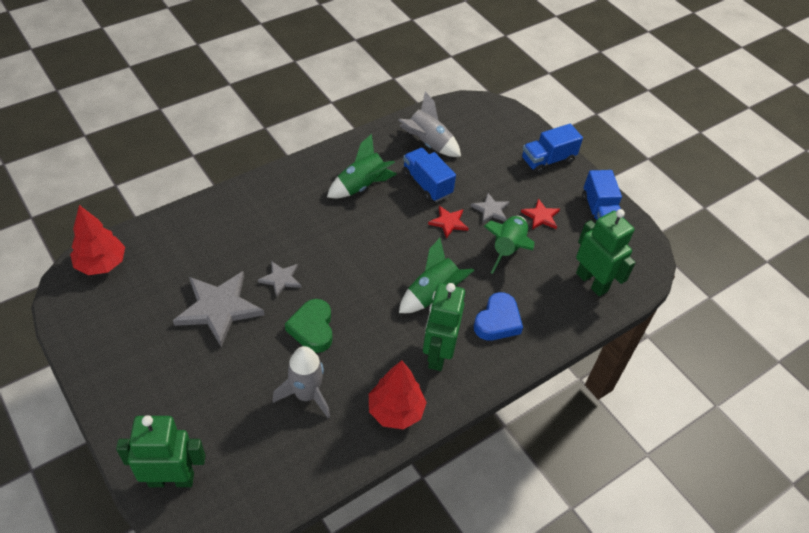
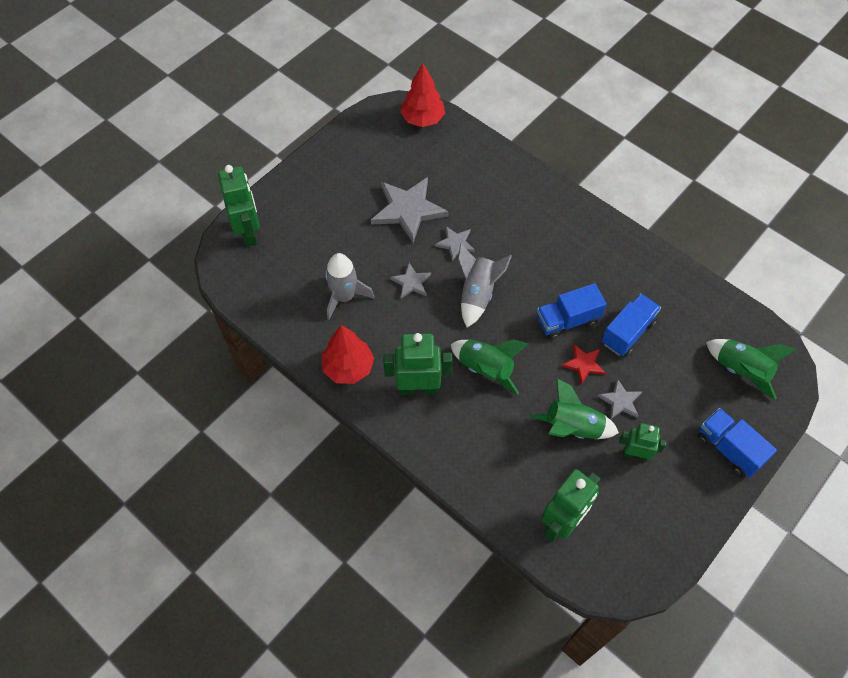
camera: 80 degrees right, 10 degrees up
green heart [285,299,332,353] -> grey star [390,263,431,299]
green rocket [327,134,397,198] -> green rocket moved to [706,339,797,400]
grey rocket [398,91,461,157] -> grey rocket moved to [458,244,512,327]
blue heart [474,292,523,341] -> none
red star [521,199,560,230] -> green robot [619,423,667,461]
blue truck [582,170,624,223] -> blue truck moved to [537,283,607,340]

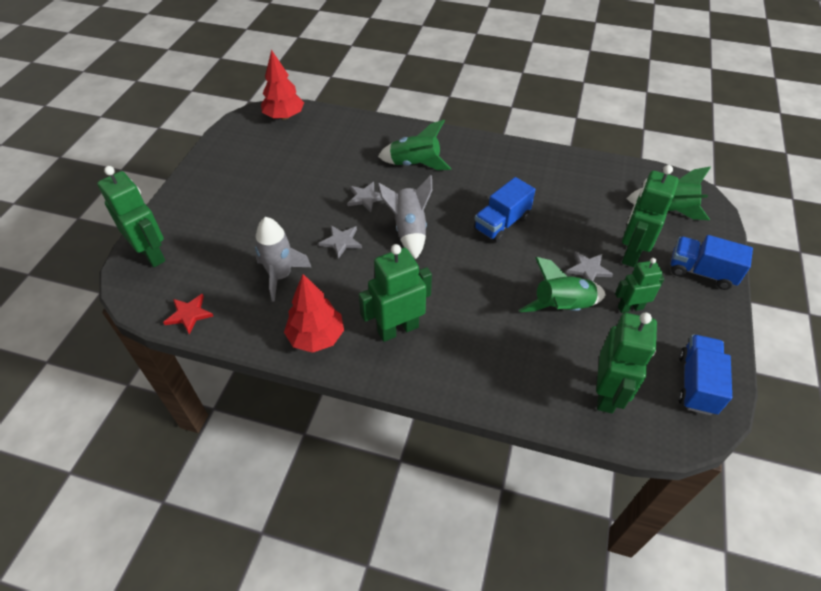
camera: 25 degrees left, 10 degrees down
grey star [371,177,449,243] -> none
green rocket [451,339,528,395] -> green rocket moved to [378,120,452,170]
red star [561,344,606,384] -> red star moved to [163,294,213,335]
blue truck [602,293,661,356] -> blue truck moved to [678,334,732,415]
none -> green robot [622,165,679,267]

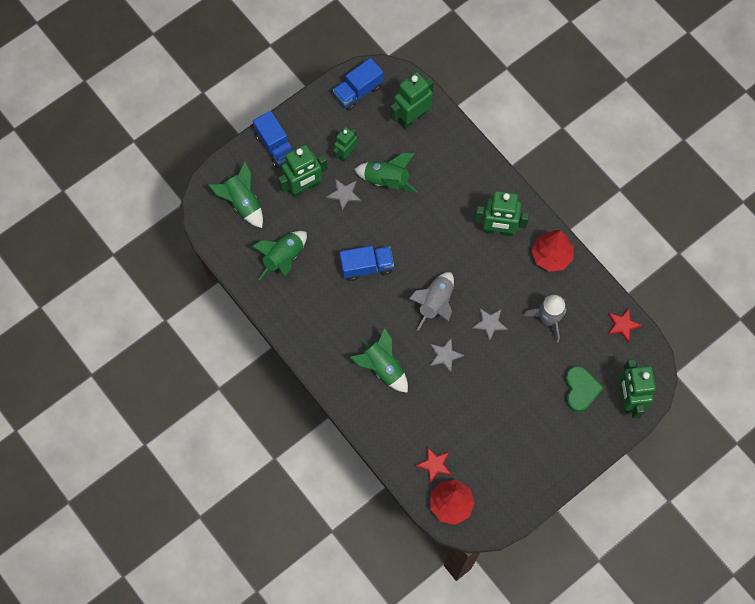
camera: 145 degrees left, 20 degrees up
green robot [615,258,664,313] -> green robot turned 105 degrees clockwise [333,127,357,162]
none -> green rocket [252,231,307,281]
none -> red star [415,447,452,483]
none -> green heart [565,366,604,413]

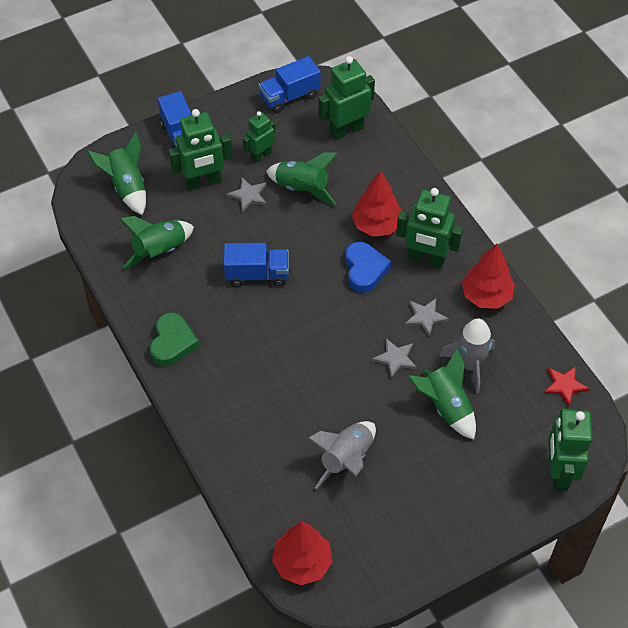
camera: 10 degrees right, 15 degrees down
green rocket [350,328,408,393] -> green rocket moved to [407,348,476,440]
grey rocket [409,272,454,331] -> grey rocket moved to [308,421,376,489]
red star [415,447,452,483] -> none
grey star [430,338,464,373] -> grey star moved to [405,299,449,337]
green heart [565,366,604,413] -> green heart moved to [150,313,199,366]
none -> blue heart [345,242,391,293]
none -> red tree [352,171,402,237]

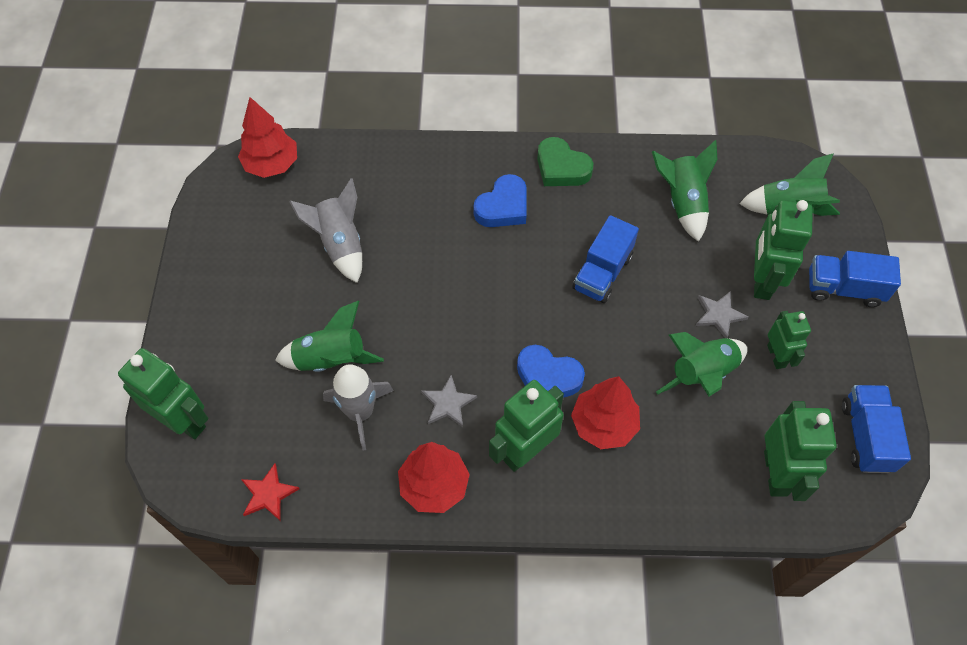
camera: 120 degrees right, 5 degrees up
grey star [372,338,417,379] -> none
none -> blue heart [473,174,527,227]

